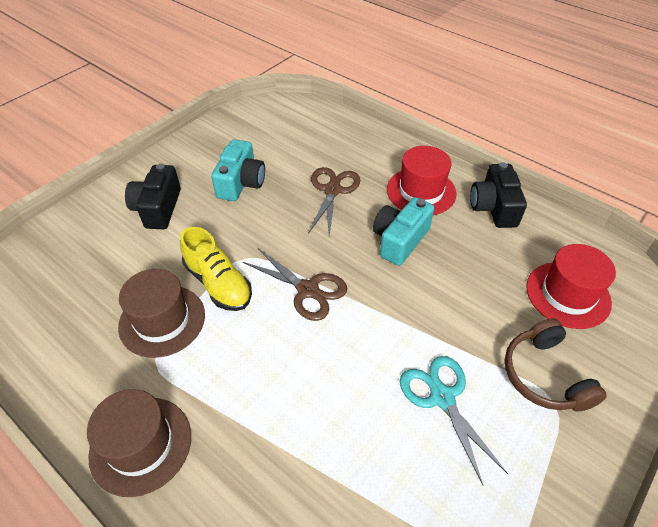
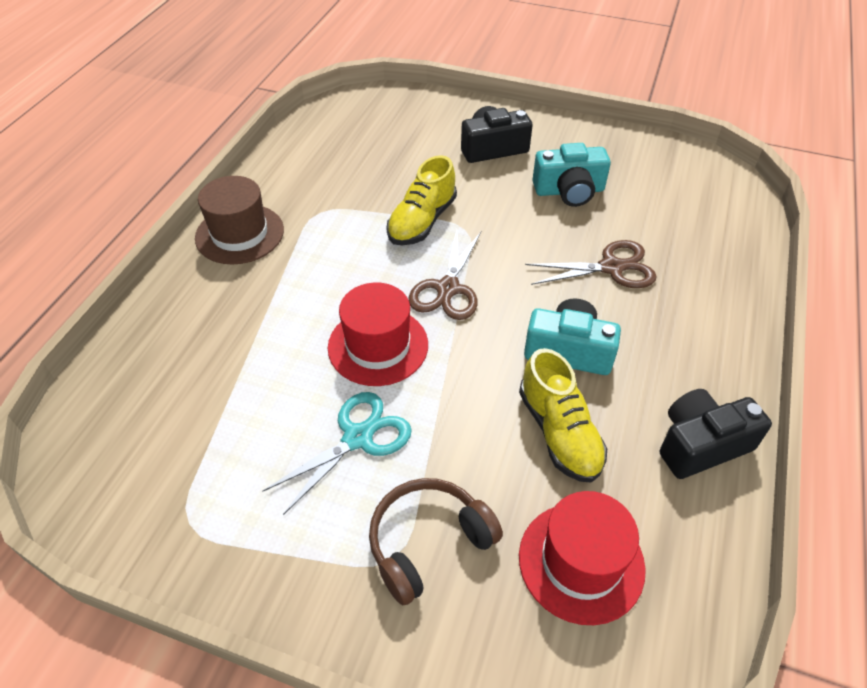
camera: 70 degrees right, 0 degrees up
brown hat [118,269,205,358] -> none
red hat [387,146,456,215] -> red hat moved to [328,283,428,386]
none -> yellow shoe [519,348,607,483]

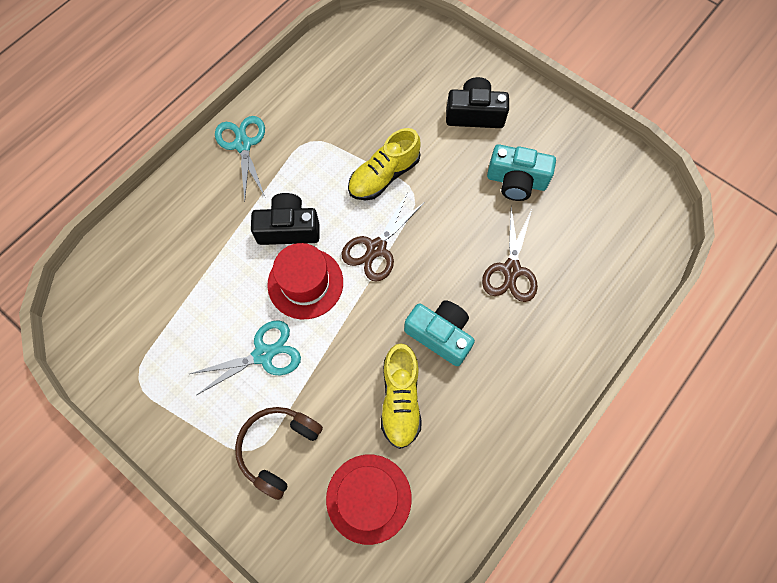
camera: 20 degrees right, 20 degrees up
brown hat [195,176,284,265] -> turquoise scissors [215,116,265,201]
brown headphones [369,478,503,606] -> brown headphones turned 45 degrees counterclockwise [235,407,323,500]
brown scissors [525,240,657,288] -> brown scissors turned 90 degrees clockwise [482,207,538,302]
black camera [660,389,772,479] -> black camera moved to [251,193,319,245]

